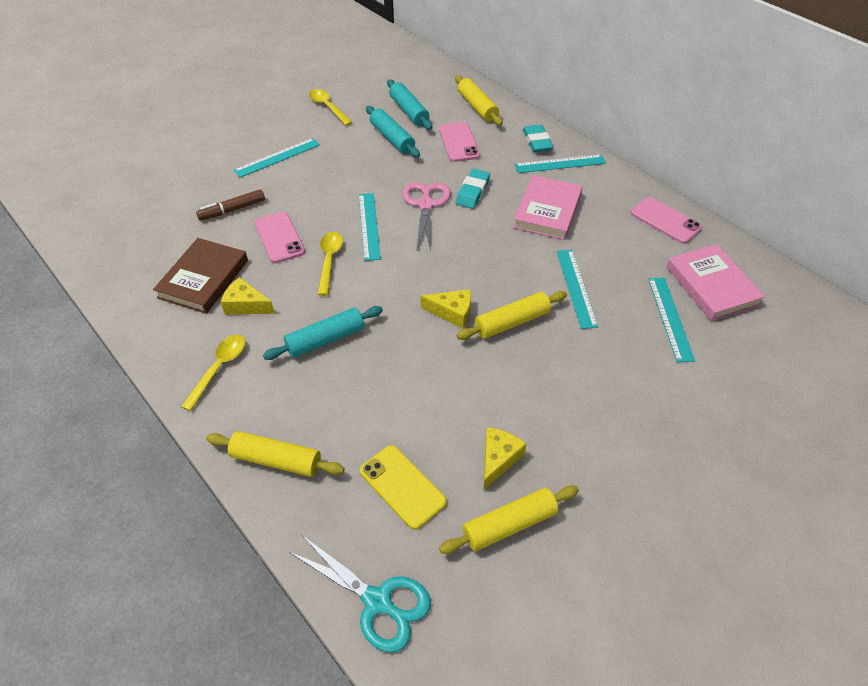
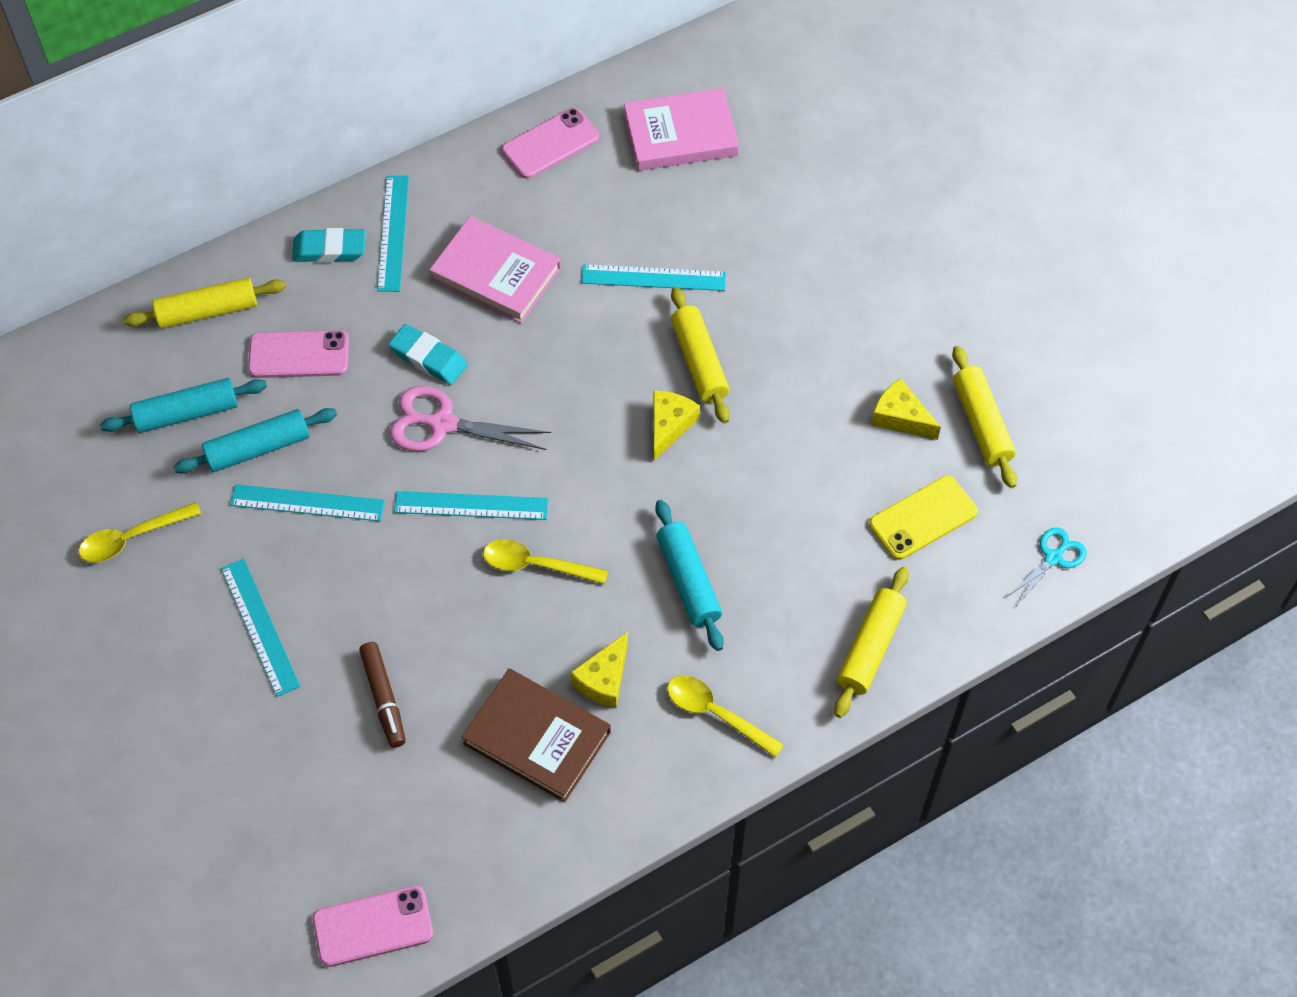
camera: 80 degrees left, 10 degrees up
pink phone [254,212,305,263] -> pink phone moved to [313,886,433,967]
turquoise scissors [289,535,431,653] -> turquoise scissors [1006,528,1087,605], size x0.61
turquoise ruler [648,277,695,362] -> turquoise ruler moved to [230,484,385,521]

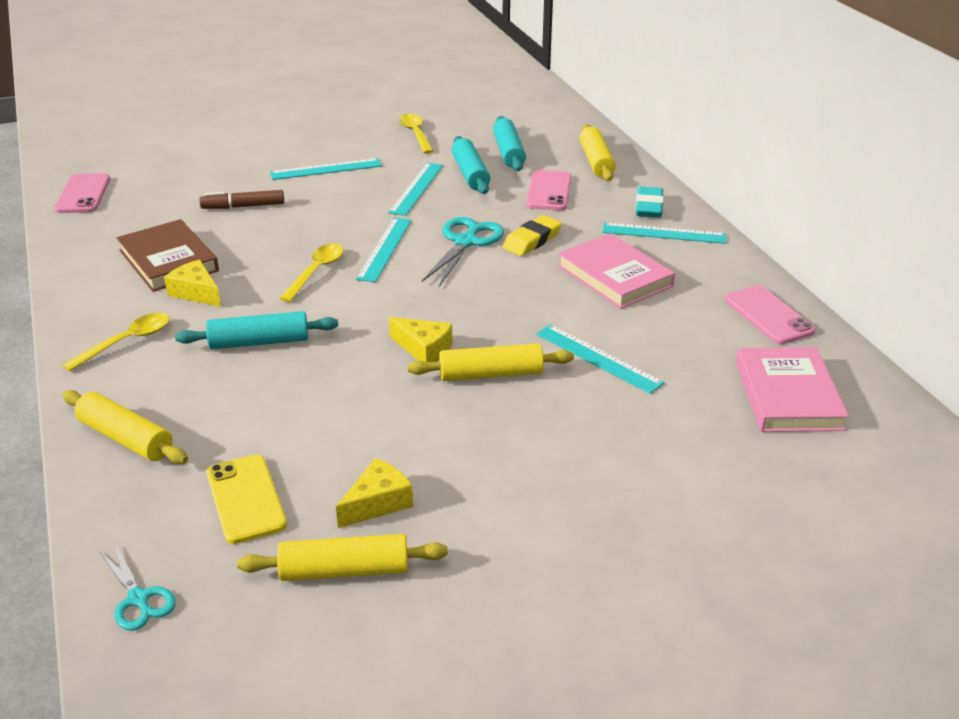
camera: 100 degrees right, 25 degrees down
turquoise eraser [389,324,468,385] -> yellow eraser [503,215,562,256]
pink scissors [389,386,551,451] -> turquoise scissors [422,217,504,287]
pink book [429,216,561,323] -> pink book turned 75 degrees counterclockwise [558,233,675,309]
brown book [462,668,611,803] -> brown book turned 75 degrees counterclockwise [117,219,219,292]
turquoise ruler [581,264,726,291] -> turquoise ruler turned 60 degrees counterclockwise [536,324,664,394]

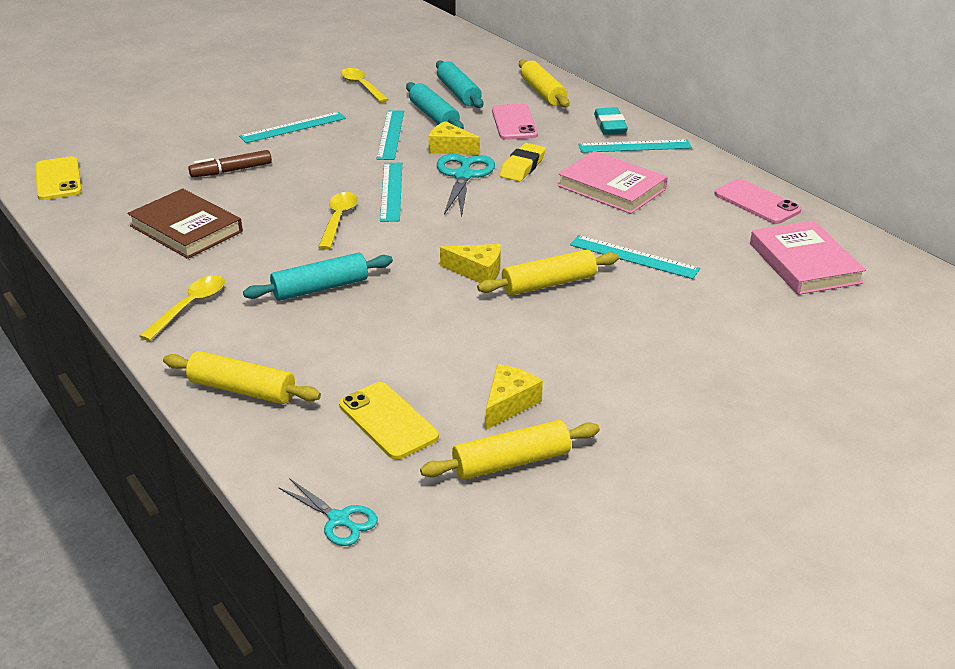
camera: 15 degrees left, 0 degrees up
pink phone [54,173,110,213] -> yellow phone [35,156,82,200]
yellow cheese [164,260,221,307] -> yellow cheese moved to [428,121,480,155]

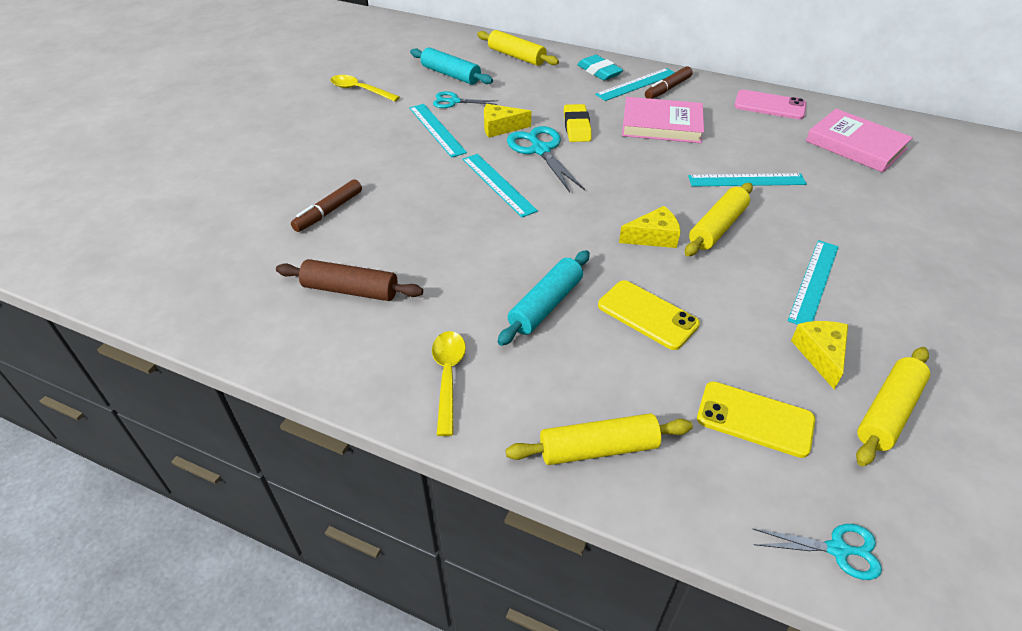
camera: 30 degrees left, 10 degrees up
yellow phone [35,156,82,200] -> yellow phone moved to [598,280,700,350]
brown book [128,188,243,259] -> brown rolling pin [276,259,423,301]
turquoise ruler [239,112,346,143] -> turquoise ruler moved to [787,240,839,325]
yellow spoon [318,192,357,250] -> none
turquoise rolling pin [406,82,464,130] -> turquoise scissors [433,91,498,108]
pink phone [492,104,538,140] -> none
none -> brown marker [645,66,693,99]

